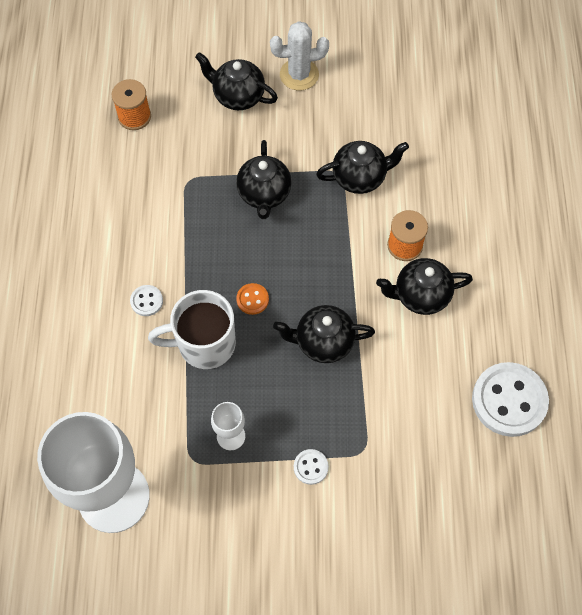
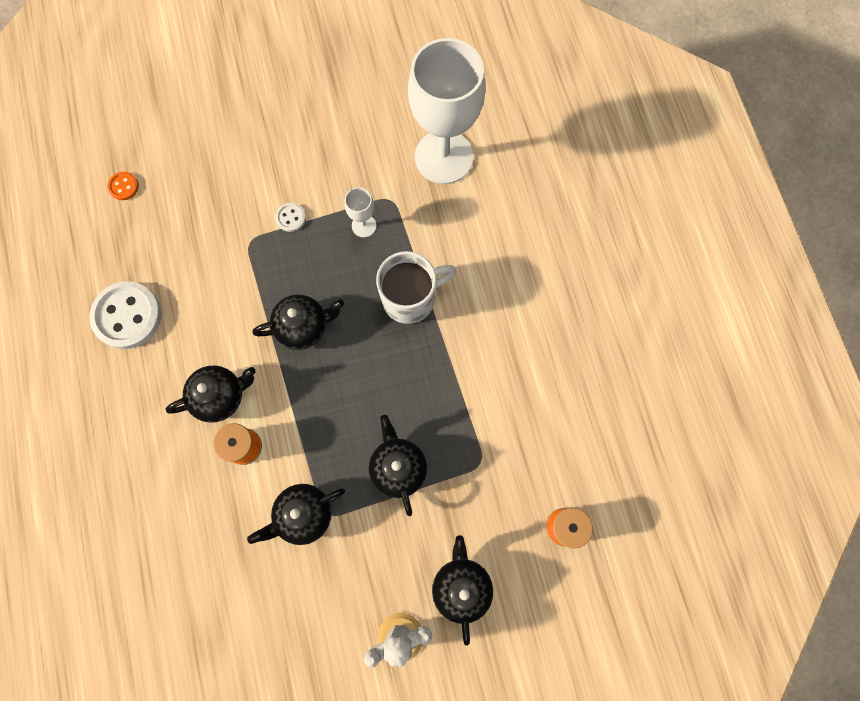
camera: 165 degrees right, 10 degrees up
white button [130,285,163,316] -> none
black teapot [195,52,278,110] -> black teapot turned 105 degrees counterclockwise [432,535,493,646]
orange button [236,283,269,315] -> orange button moved to [108,172,139,200]

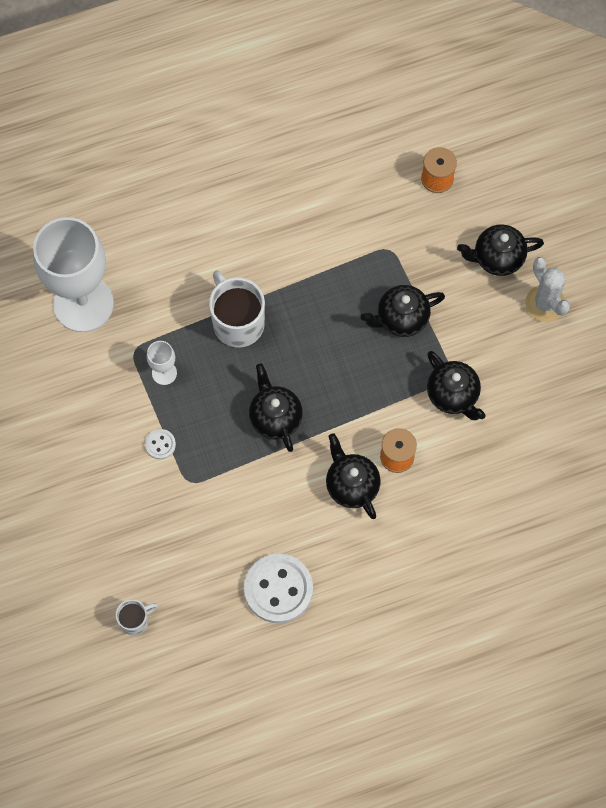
camera: 95 degrees left, 5 degrees down
orange button [108,172,139,200] -> white mug [116,599,158,635]

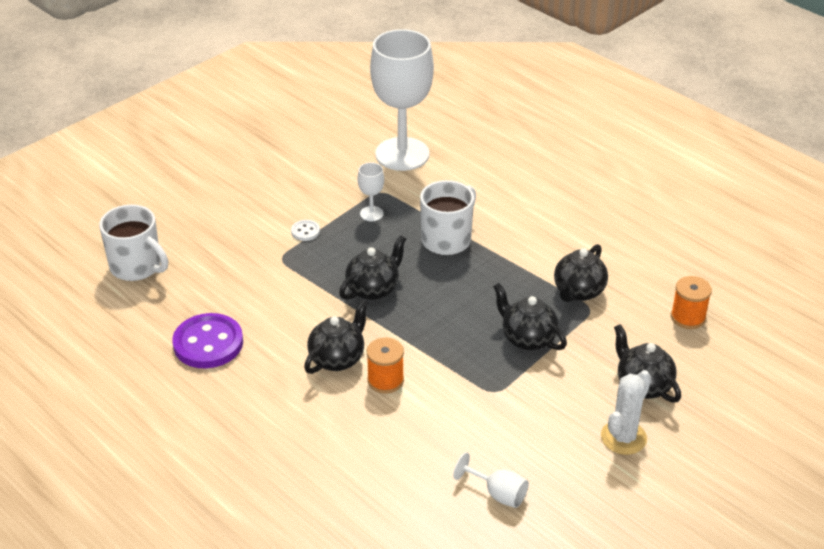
camera: 65 degrees right, 30 degrees down
white mug [116,599,158,635] -> white mug [99,204,168,281], size x1.86
white button [244,554,313,623] -> purple button [172,313,243,368]
black teapot [427,351,486,420] -> black teapot moved to [554,244,608,302]
none -> white goblet [453,452,529,508]

